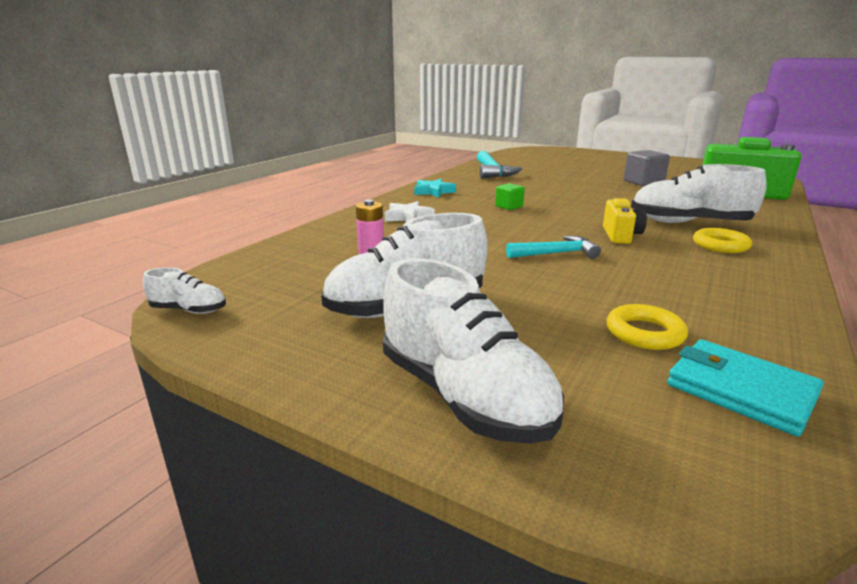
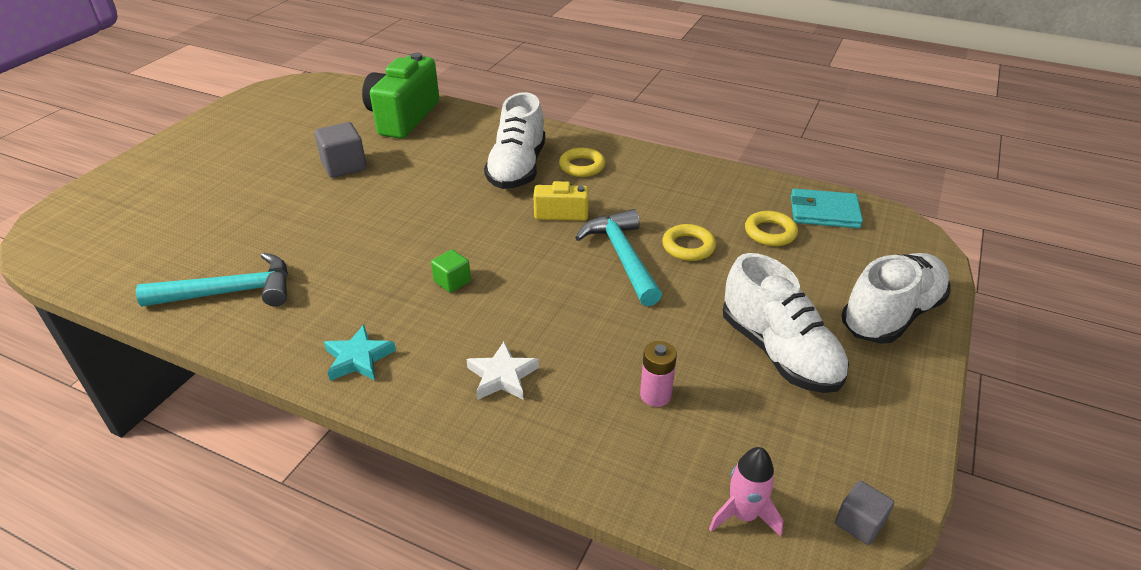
camera: 95 degrees left, 15 degrees up
white shoe [143,267,226,314] -> grey cube [835,481,894,545]
turquoise hammer [506,236,601,259] -> turquoise hammer [575,209,662,306], size x1.50
turquoise wallet [667,339,824,437] -> turquoise wallet turned 60 degrees clockwise [791,188,863,228]
none -> yellow ring [662,224,716,261]
none -> pink rocket [709,447,783,536]

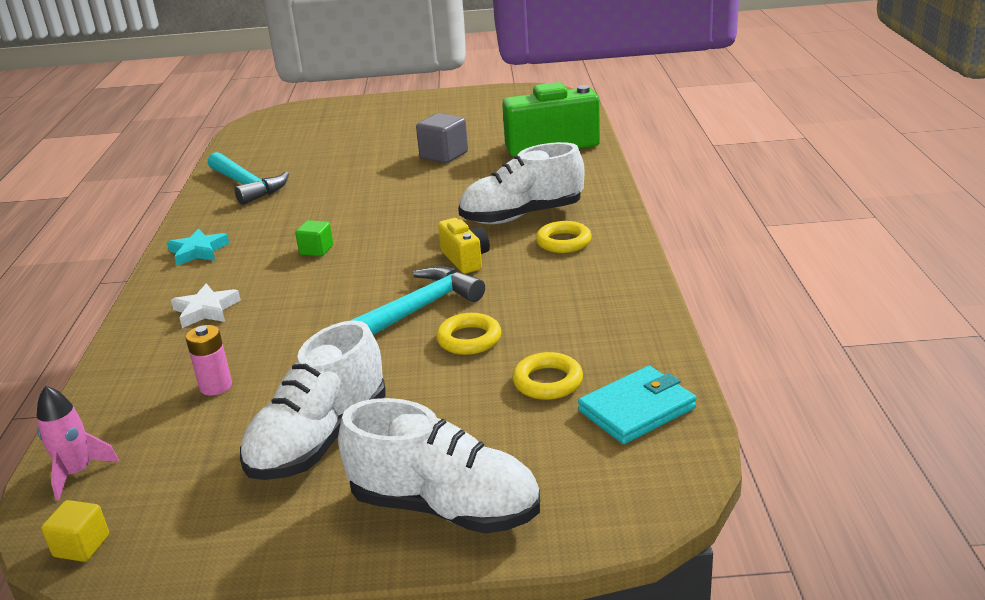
camera: 65 degrees right, 10 degrees down
turquoise wallet [791,188,863,228] -> turquoise wallet turned 75 degrees clockwise [578,366,696,444]
grey cube [835,481,894,545] -> yellow cube [41,500,109,562]

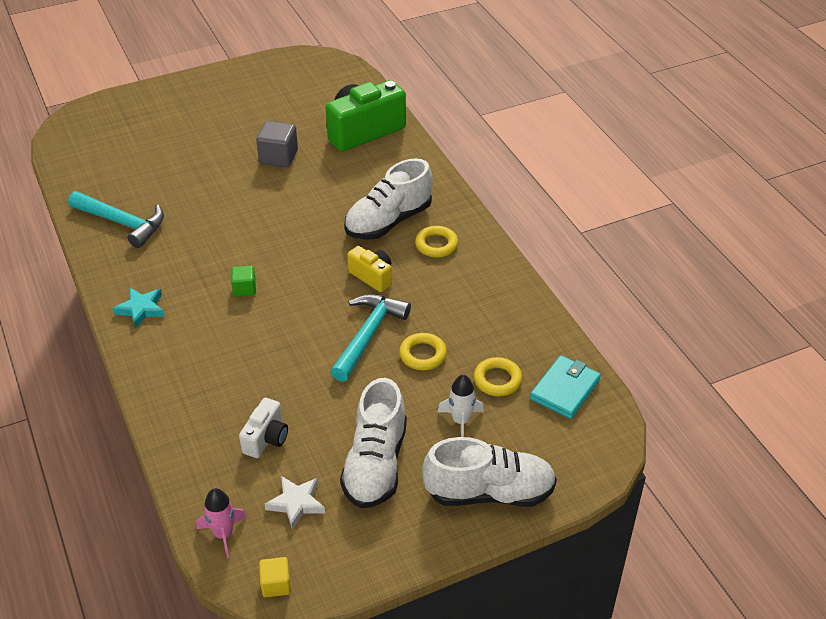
camera: 25 degrees left, 15 degrees up
white star [171,284,241,328] -> white star moved to [265,476,325,530]
pink battery [186,325,232,395] -> white camera [239,398,288,458]
none -> white rocket [437,375,484,437]

